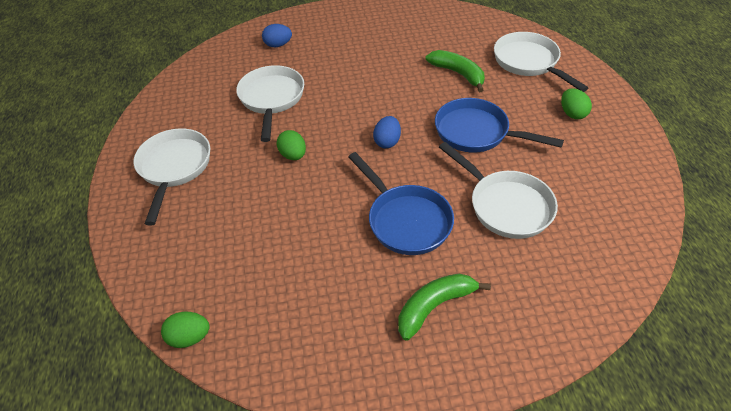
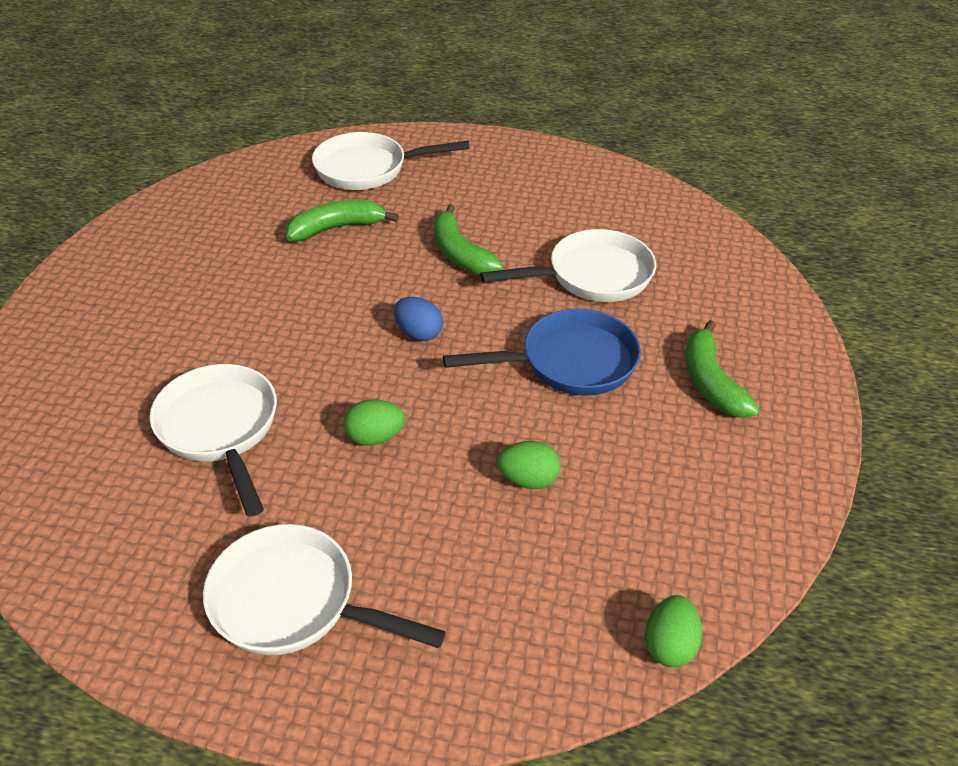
camera: 70 degrees left, 5 degrees down
white pan [236,65,304,142] -> white pan turned 45 degrees clockwise [150,364,277,516]
blue egg [262,24,292,47] -> none
blue pan [435,98,564,153] -> green banana [434,204,503,275]
green egg [561,88,592,119] -> green egg moved to [497,441,561,489]

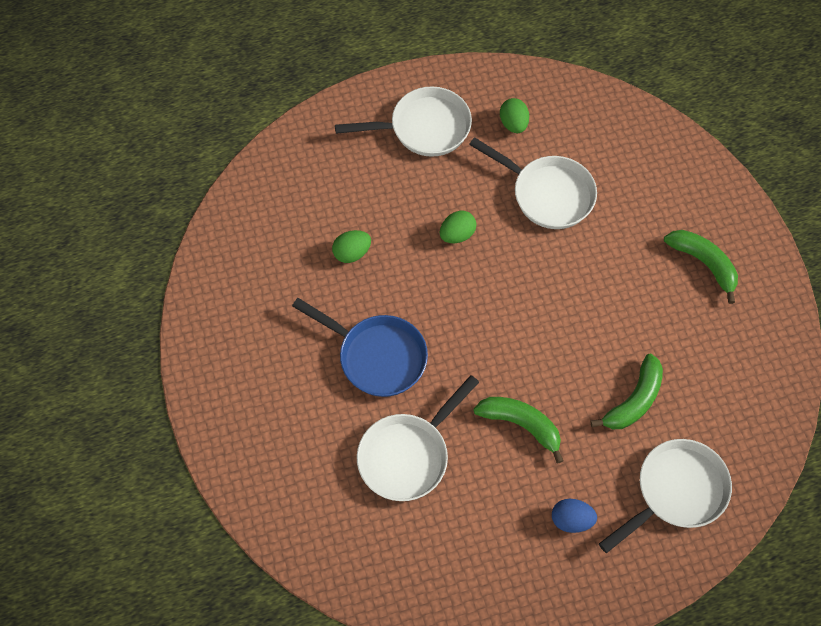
camera: 150 degrees right, 20 degrees up
blue egg [394,297,443,341] -> blue egg moved to [552,499,597,533]
blue pan [443,309,641,396] -> blue pan turned 105 degrees counterclockwise [292,298,428,397]
green egg [645,595,702,667] -> green egg moved to [500,98,529,133]
green banana [685,320,759,418] -> green banana moved to [664,230,738,304]

